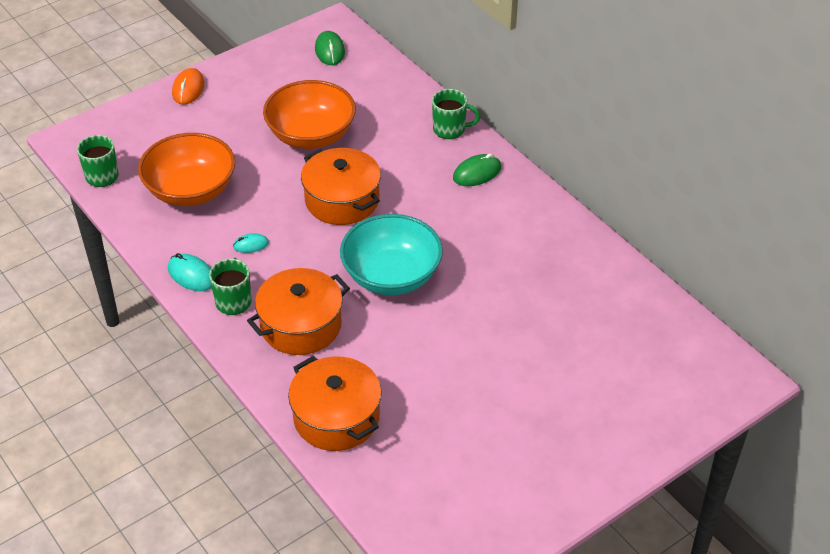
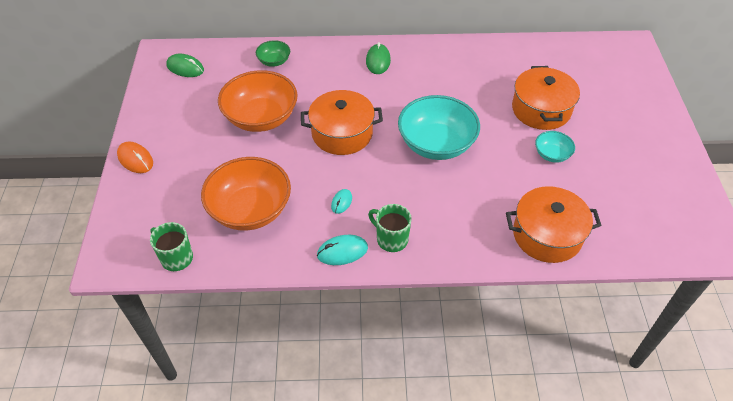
camera: 55 degrees left, 5 degrees up
orange pot [247,268,350,355] -> orange pot moved to [512,66,580,130]
green mug [432,89,481,139] -> none
none -> green bowl [256,40,290,67]
none -> turquoise bowl [535,131,575,163]

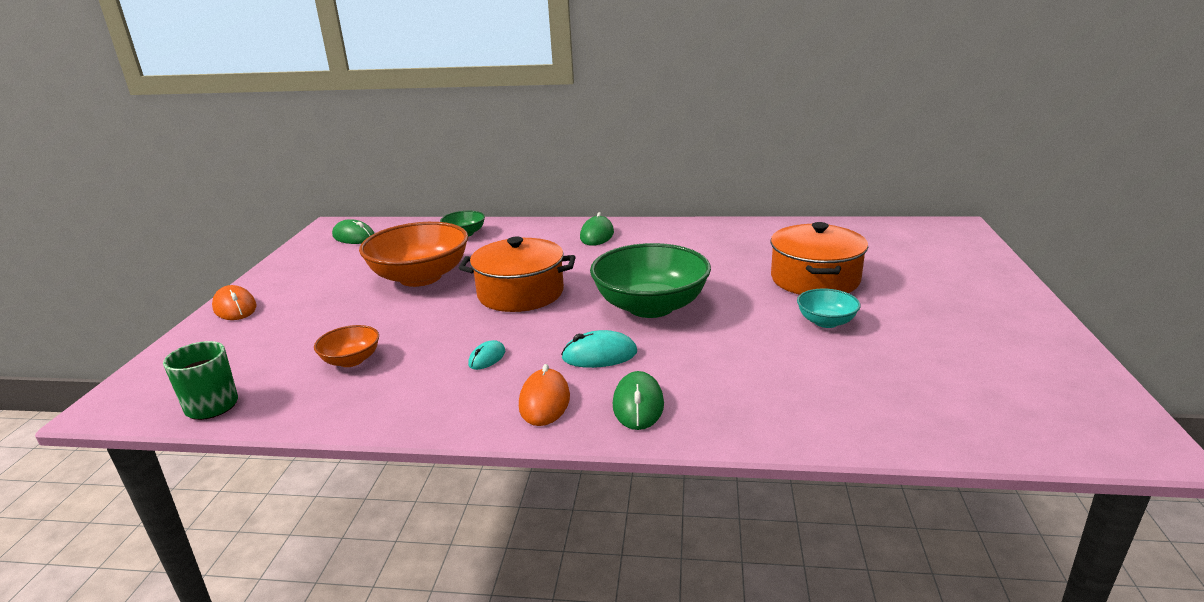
camera: 10 degrees right, 25 degrees down
orange bowl [201,157,291,231] -> orange bowl [314,325,379,367], size x0.48
turquoise mouse [317,235,368,265] -> turquoise mouse moved to [561,330,637,368]
green mug [368,204,412,252] -> orange mouse [519,364,570,426]
turquoise bowl [398,95,480,160] -> green bowl [590,243,711,318]
orange pot [506,186,602,263] -> none
none -> green mouse [613,371,664,430]

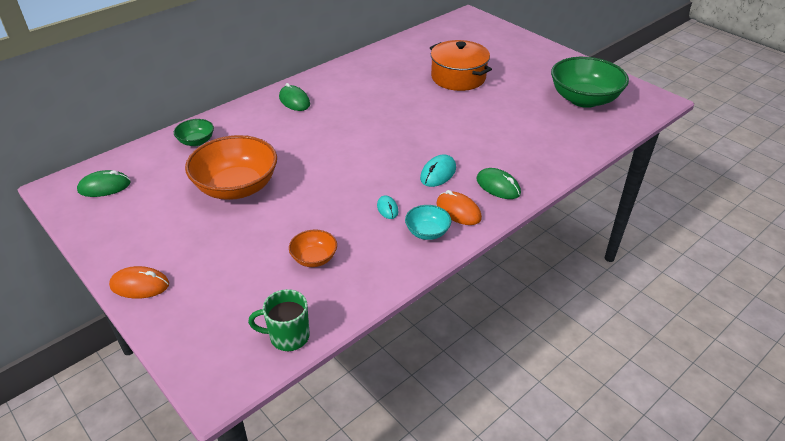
camera: 50 degrees left, 15 degrees up
orange pot [459,237,576,312] -> none
green bowl [590,243,711,318] -> green bowl moved to [551,57,629,108]
turquoise bowl [797,289,861,328] -> turquoise bowl moved to [405,205,451,240]

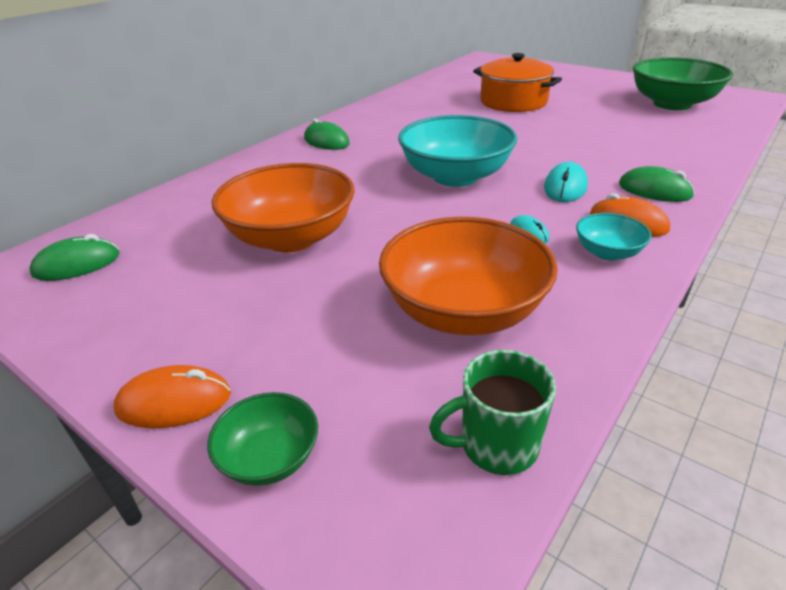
camera: 10 degrees left, 5 degrees down
green bowl [174,119,214,146] -> green bowl moved to [207,392,318,486]
orange bowl [289,229,337,267] -> orange bowl [379,217,558,335], size x2.08
none -> turquoise bowl [398,115,518,187]

